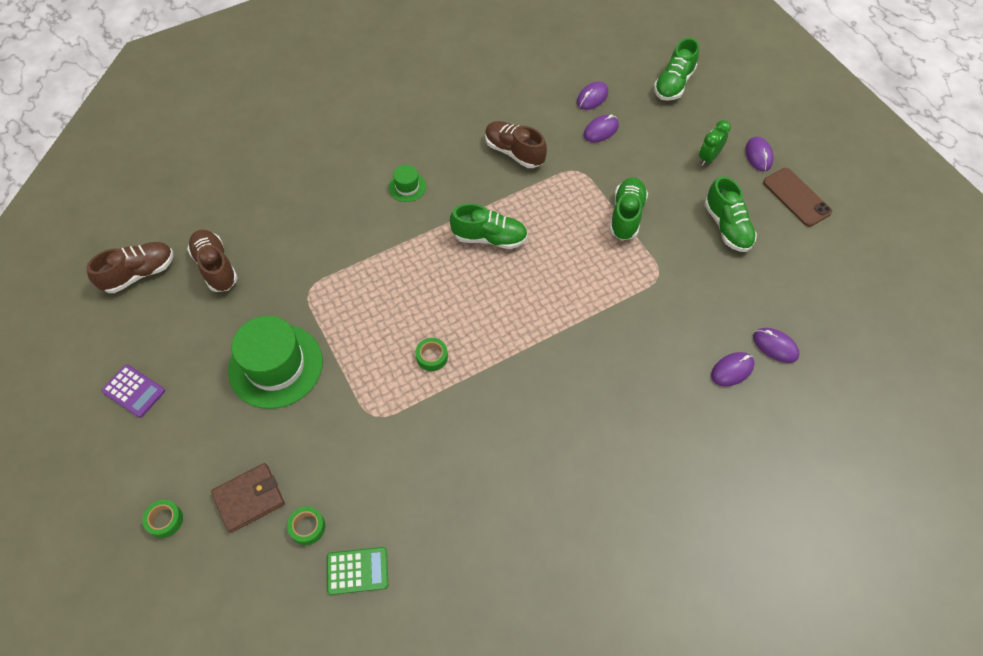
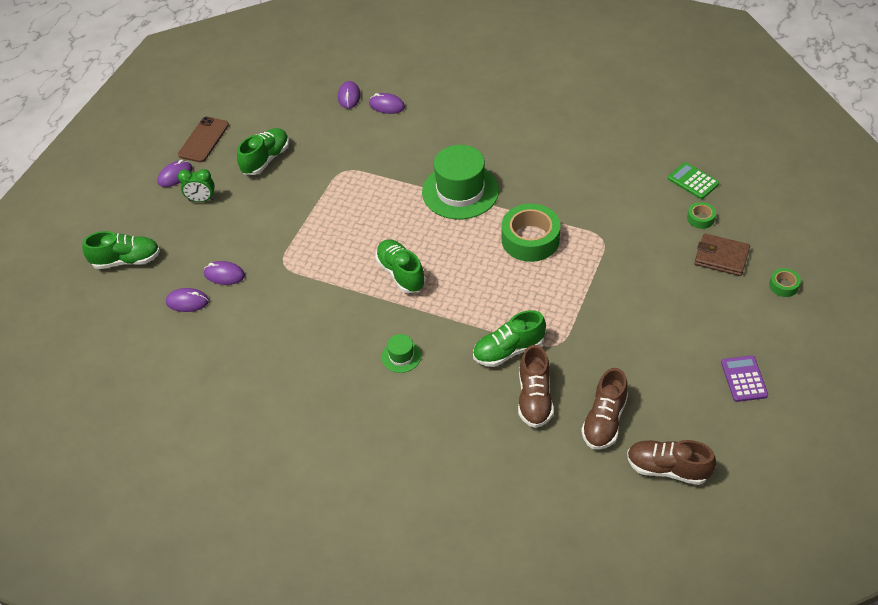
camera: 125 degrees left, 10 degrees down
green hat [228,316,323,409] -> green hat moved to [422,145,499,219]
green tape [416,338,448,371] -> green tape [501,204,560,262], size x2.14
brown shoe [485,121,547,168] -> brown shoe moved to [518,345,554,428]
green shoe [610,178,648,240] -> green shoe moved to [473,310,546,367]

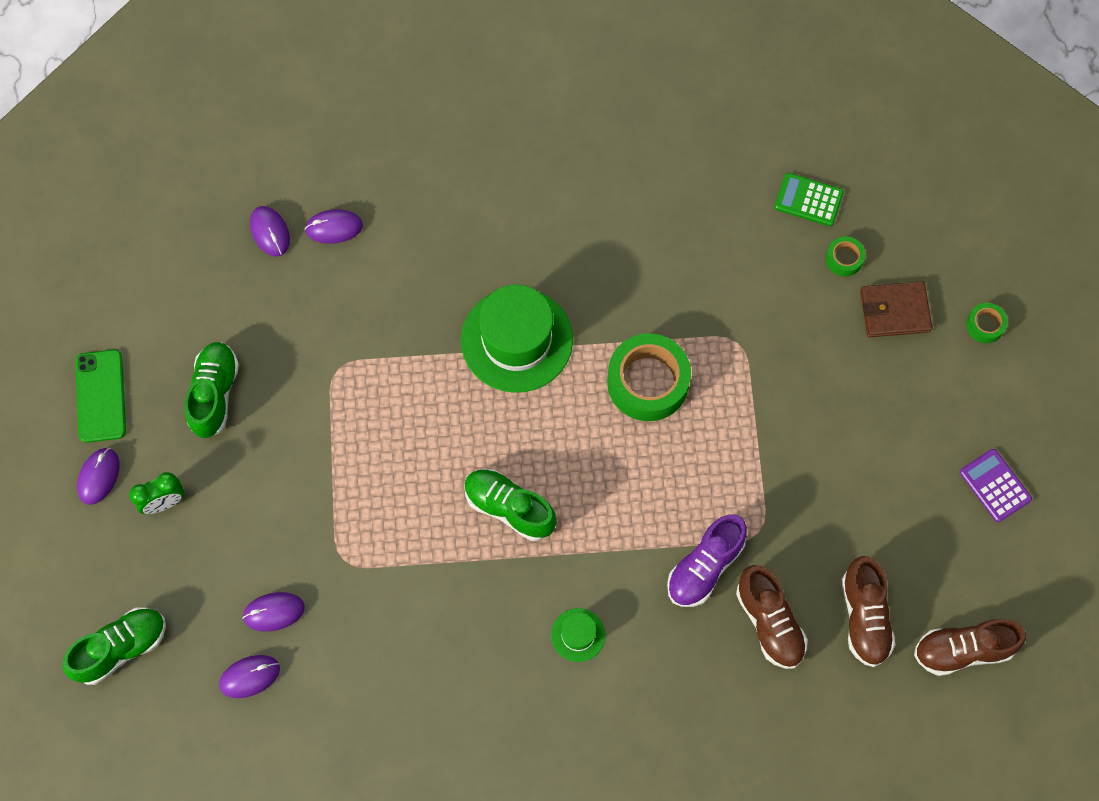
camera: 30 degrees left, 20 degrees up
brown phone [178,117,229,162] -> green phone [75,350,126,443]
green shoe [473,310,546,367] -> purple shoe [667,515,747,607]

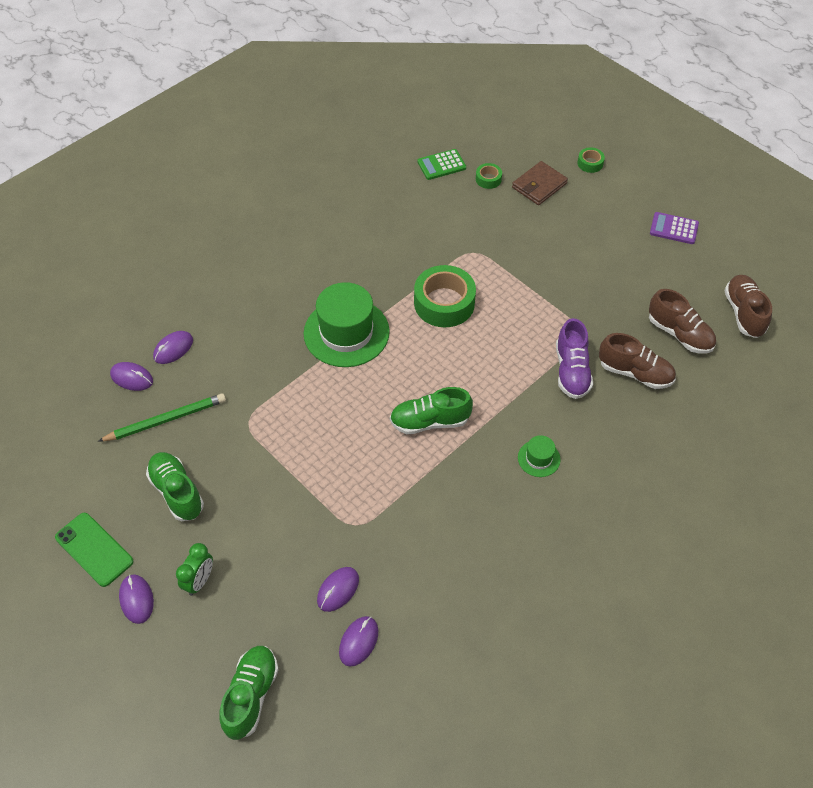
camera: 40 degrees left, 15 degrees down
brown shoe [914,619,1026,676] -> brown shoe turned 135 degrees clockwise [724,275,772,338]
none -> green pencil [98,393,226,442]

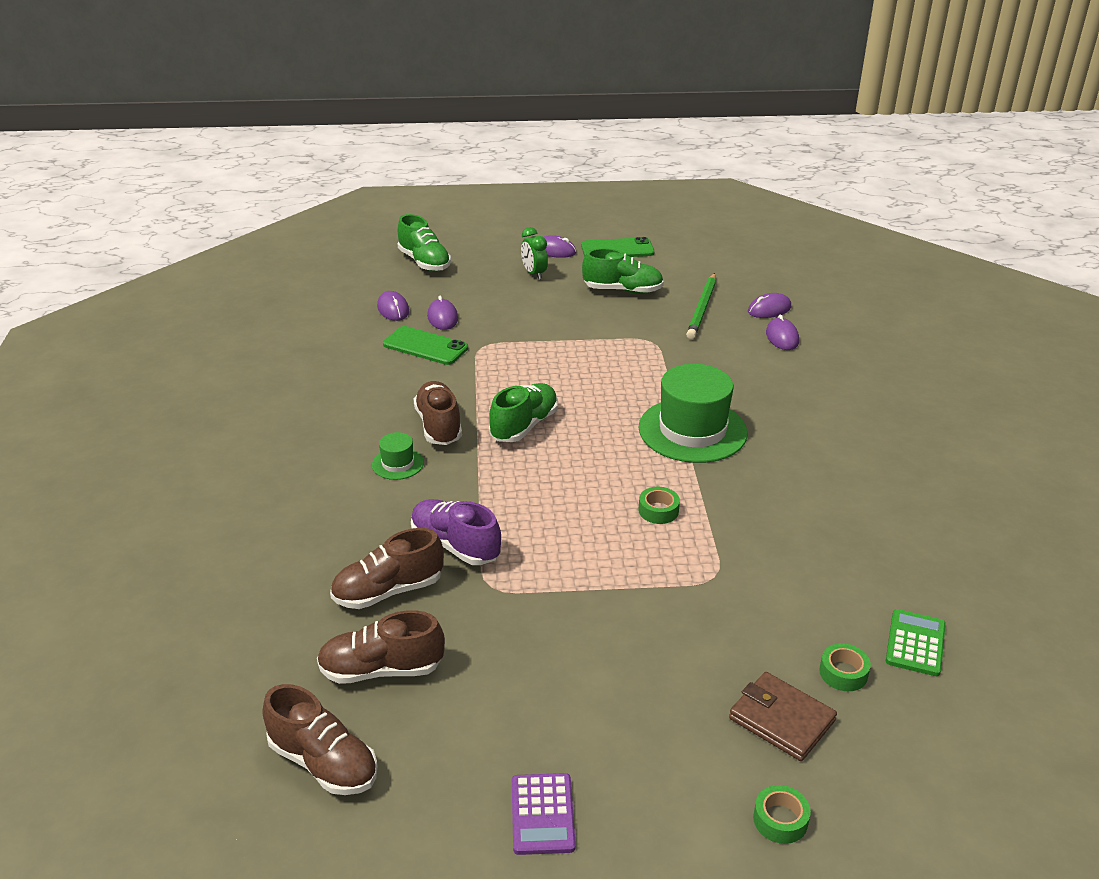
camera: 130 degrees right, 20 degrees down
green tape [414,265,476,327] -> green tape [639,487,680,524], size x0.47
brown wallet [512,161,568,205] -> brown wallet turned 45 degrees counterclockwise [729,672,837,761]
purple calculator [650,212,699,244] -> purple calculator turned 120 degrees clockwise [512,773,576,855]
none -> green phone [383,326,468,365]
none -> brown shoe [414,381,462,445]

